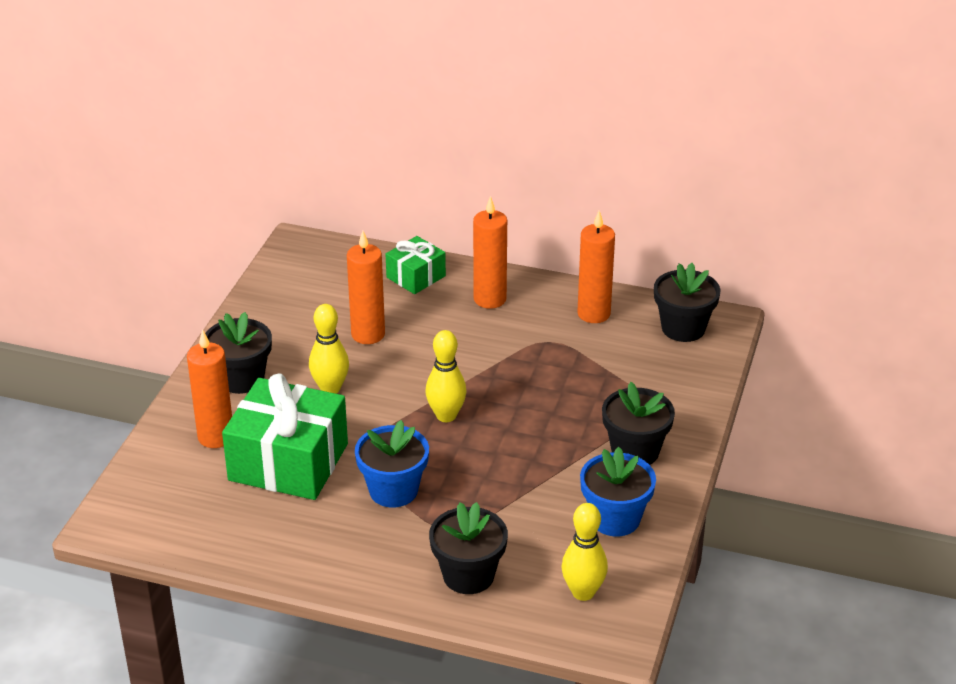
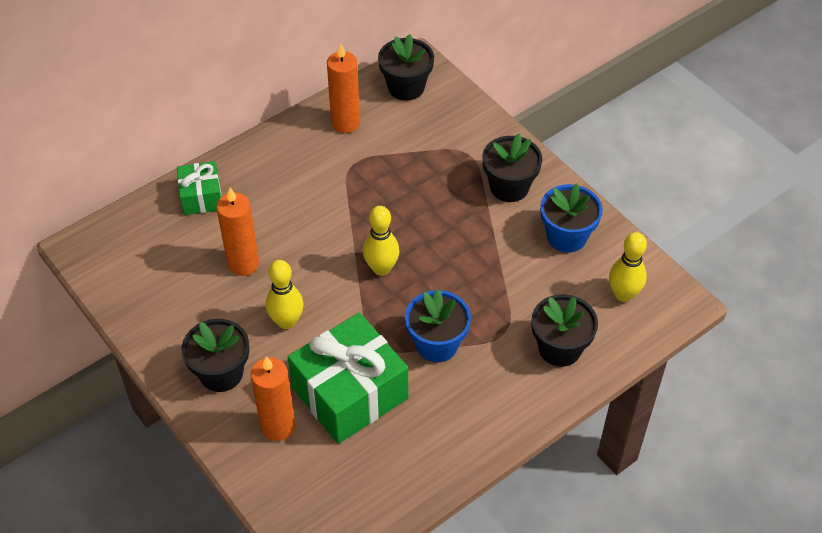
camera: 55 degrees left, 15 degrees up
orange candle [473,196,507,309] -> none

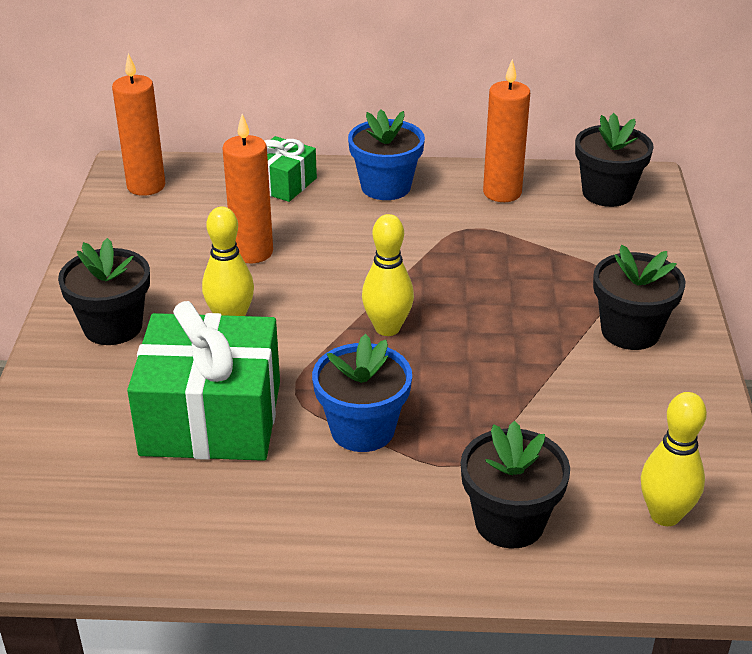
camera: 40 degrees right, 15 degrees down
orange candle [251,356,295,441] -> orange candle moved to [112,53,165,196]
blue flower pot [540,183,603,253] -> blue flower pot moved to [348,109,425,200]

